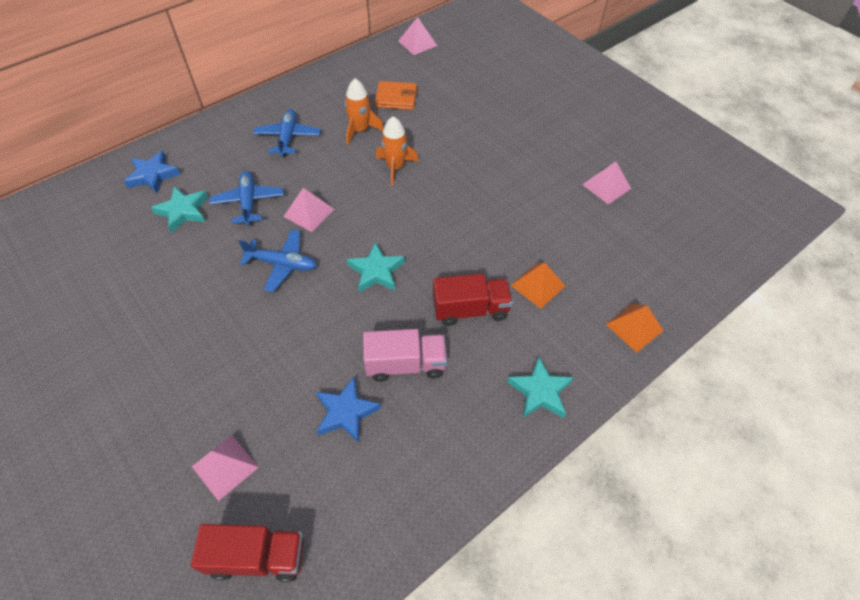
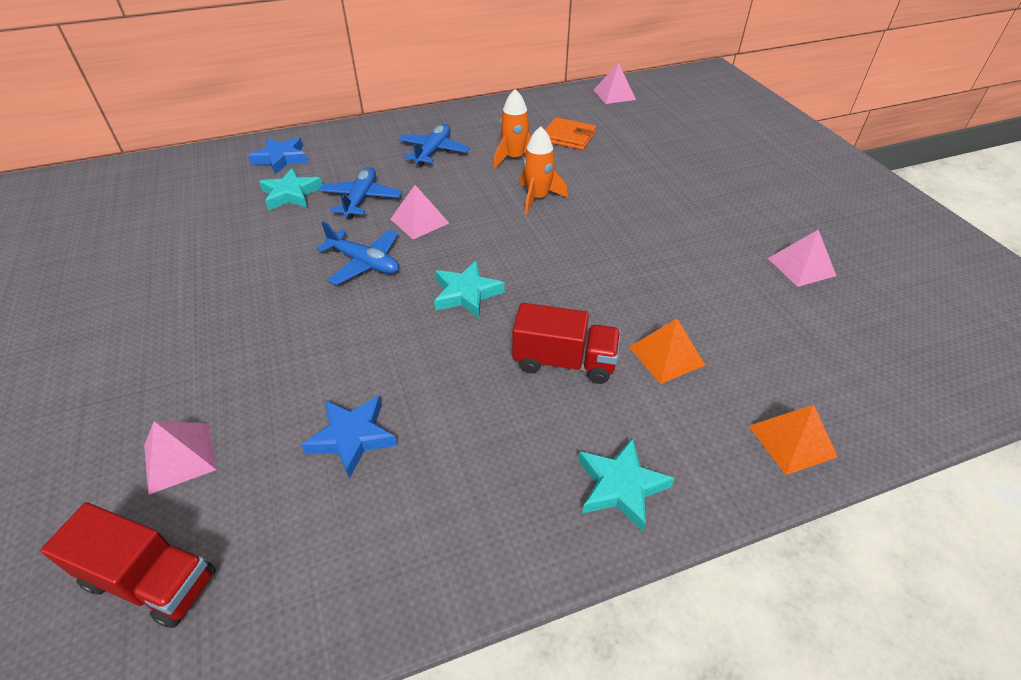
camera: 20 degrees right, 10 degrees down
pink truck [363,329,447,382] -> none

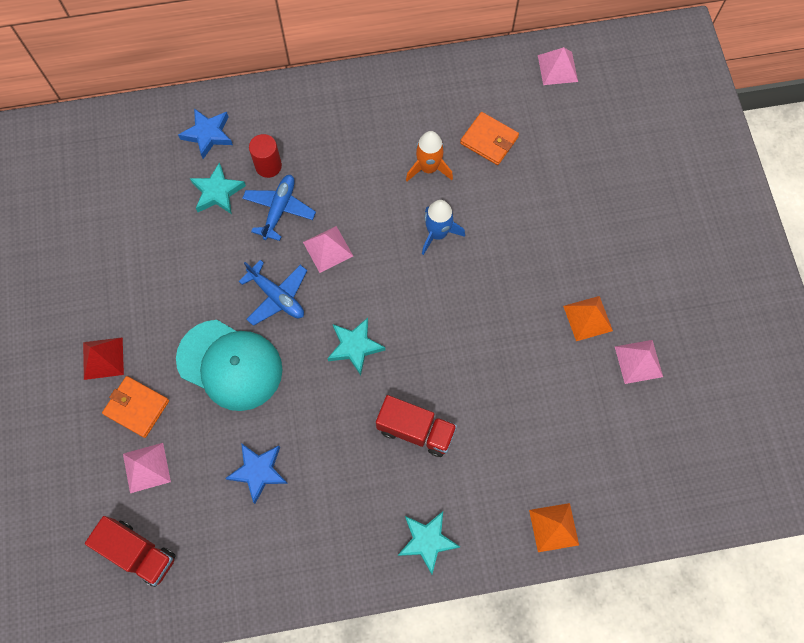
camera: 10 degrees right, 25 degrees up
blue plane [398,124,470,167] -> none
orange rocket [520,126,568,214] -> blue rocket [422,200,465,255]
orange pyramid [629,319,705,384] -> orange pyramid moved to [563,296,613,341]
none -> red pyramid [83,337,124,380]
none -> orange wallet [102,376,169,438]
none -> turquoise cap [176,320,283,411]
none -> red cylinder [249,134,282,178]

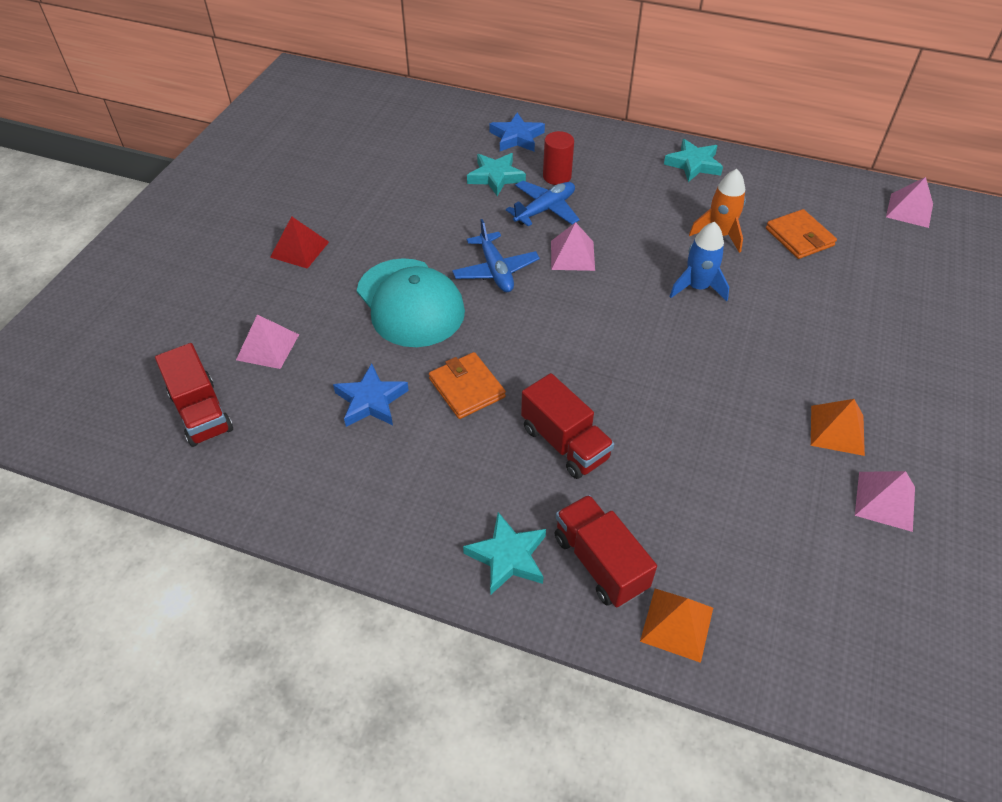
camera: 30 degrees right, 20 degrees down
orange wallet [102,376,169,438] -> orange wallet moved to [429,352,506,419]
turquoise star [327,318,385,375] -> turquoise star moved to [664,139,723,182]
none -> red truck [554,495,657,607]

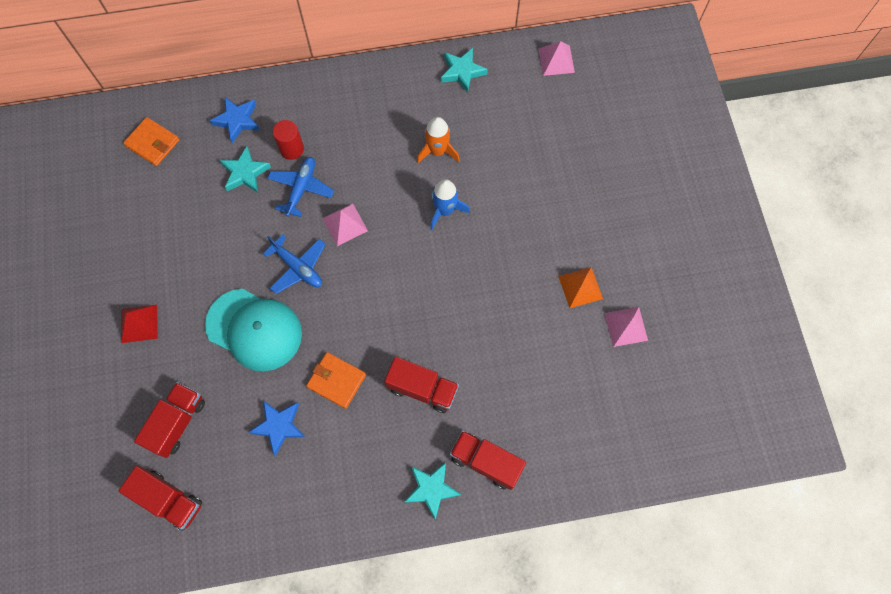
camera: 30 degrees left, 20 degrees up
pink pyramid [236,315,299,369] -> red truck [134,382,205,458]
orange pyramid [640,589,713,663] -> none
turquoise star [664,139,723,182] -> turquoise star moved to [441,48,488,93]
orange wallet [766,209,837,259] -> orange wallet moved to [123,117,180,166]

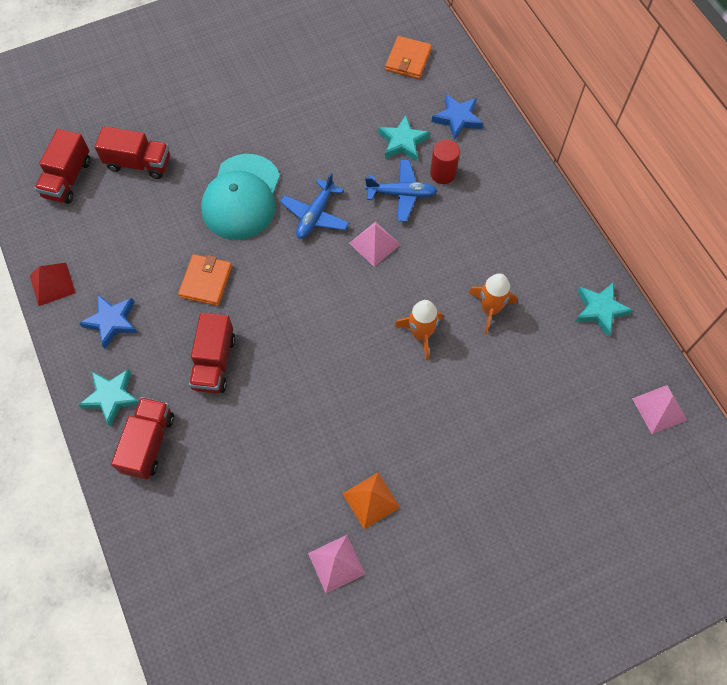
camera: 75 degrees right, 5 degrees down
red pyramid [121,305,158,343] -> red pyramid moved to [30,263,76,306]
blue star [249,400,305,456] -> blue star moved to [79,295,137,349]
blue rocket [430,179,470,230] -> orange rocket [394,300,443,360]

